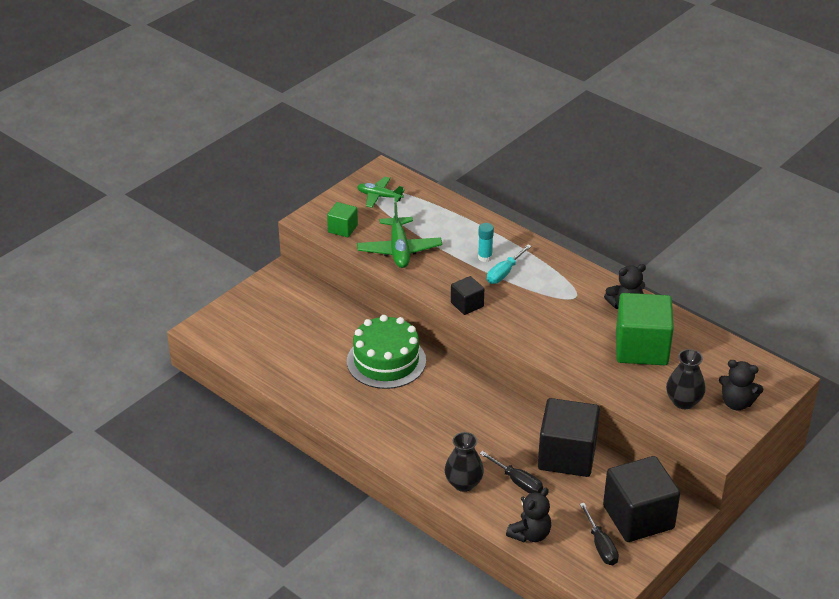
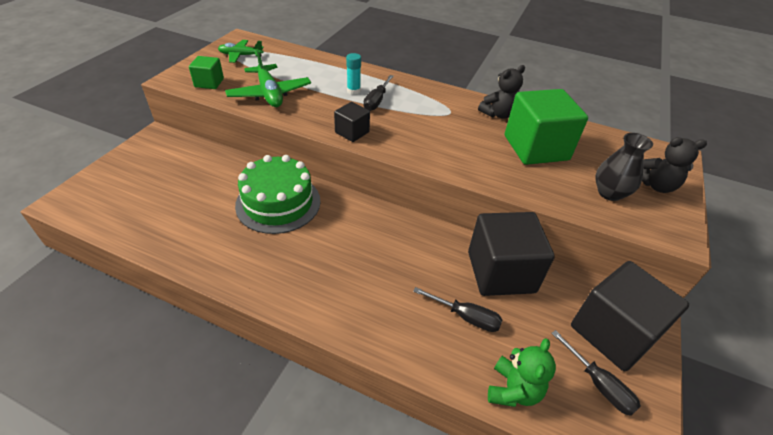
camera: 20 degrees left, 5 degrees up
black vase [445,432,484,492] -> none
turquoise screwdriver [487,244,532,284] -> black screwdriver [364,75,394,111]
black teddy bear [506,488,551,543] -> green teddy bear [488,338,556,407]

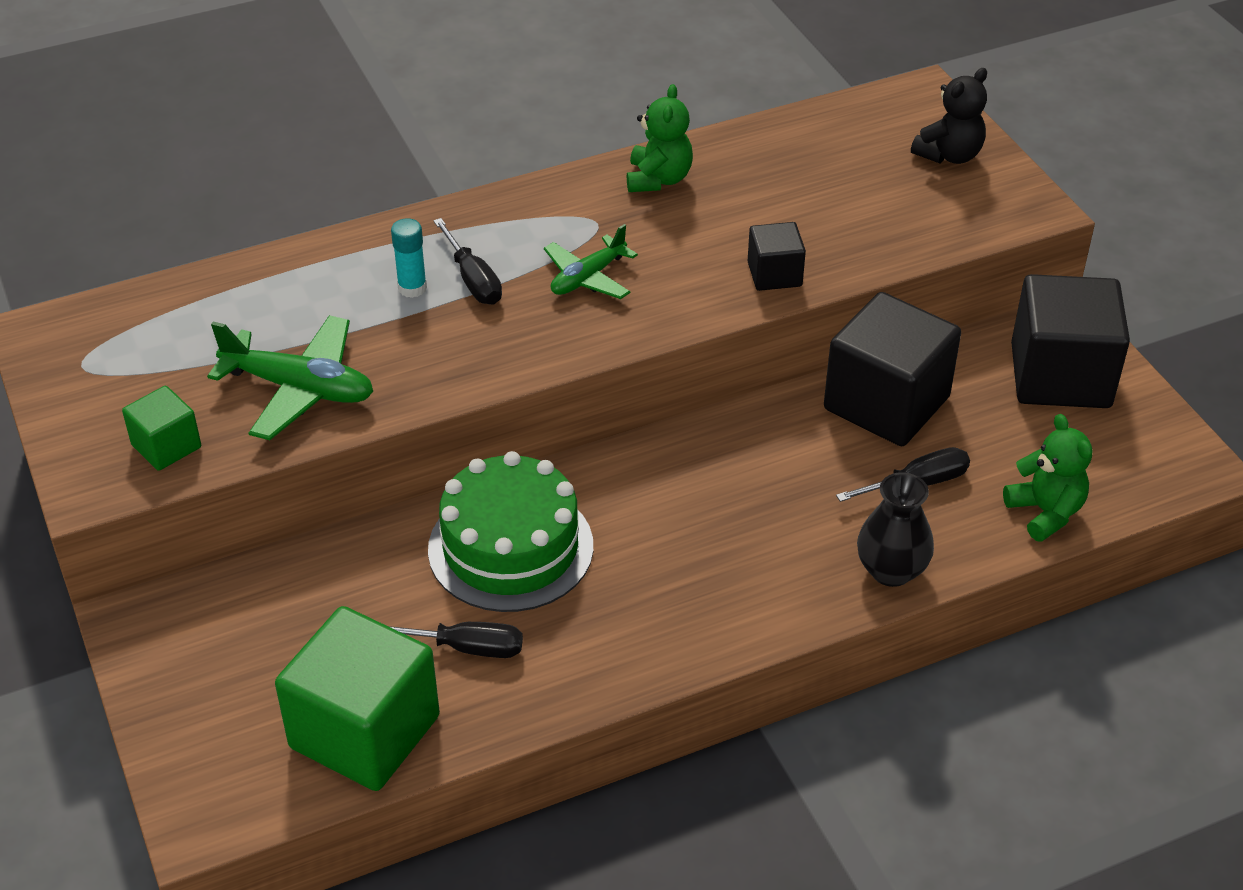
camera: 45 degrees left, 0 degrees up
green plane [218,40,263,63] -> green plane moved to [544,224,638,299]
black cube [334,102,370,142] -> black cube moved to [748,222,806,291]
black teddy bear [478,65,525,119] -> green teddy bear [627,84,693,192]
green cube [505,89,588,165] -> green cube moved to [275,606,440,791]
black screwdriver [551,330,641,416] -> black screwdriver moved to [388,622,523,658]
black vase [595,133,653,201] -> black vase moved to [857,472,934,587]

